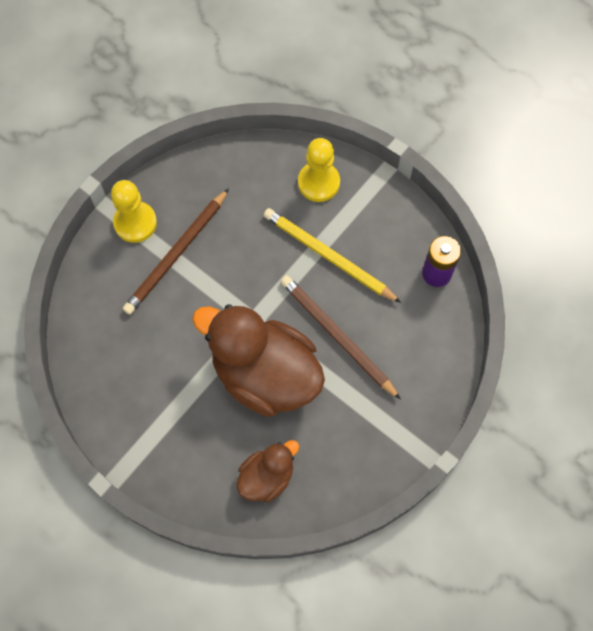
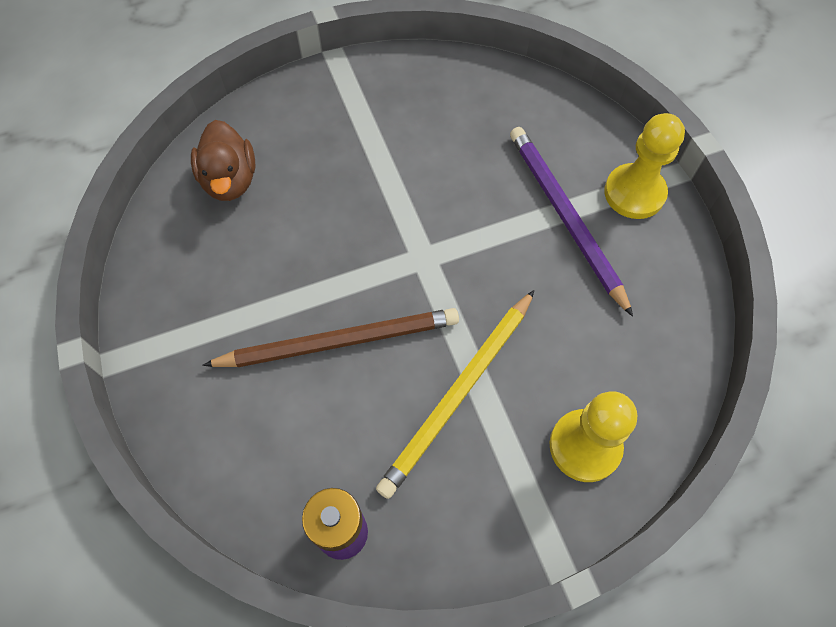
camera: 120 degrees right, 5 degrees down
brown pencil [123,188,229,315] -> purple pencil [510,127,633,317]
brown duck [192,304,325,417] -> none
yellow pencil [264,208,401,303] -> yellow pencil turned 150 degrees clockwise [376,290,535,499]

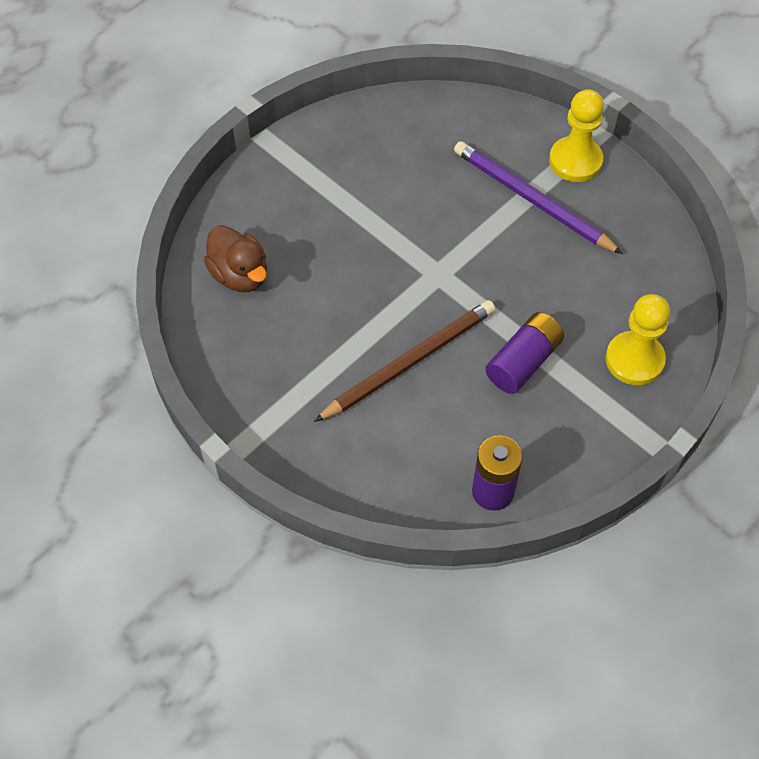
camera: 25 degrees left, 5 degrees down
yellow pencil [376,290,535,499] -> purple battery [485,312,564,394]

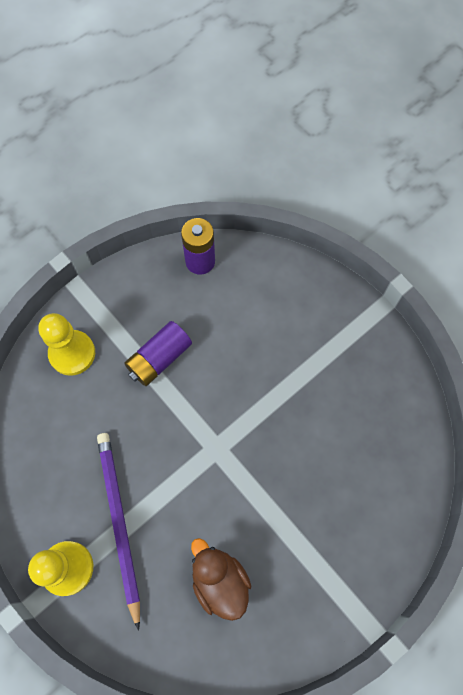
camera: 175 degrees left, 10 degrees up
brown duck [204,225,267,292] -> brown duck moved to [191,538,251,621]
brown pencil [314,300,496,422] -> none
purple pencil [454,141,623,254] -> purple pencil turned 150 degrees counterclockwise [97,433,140,631]

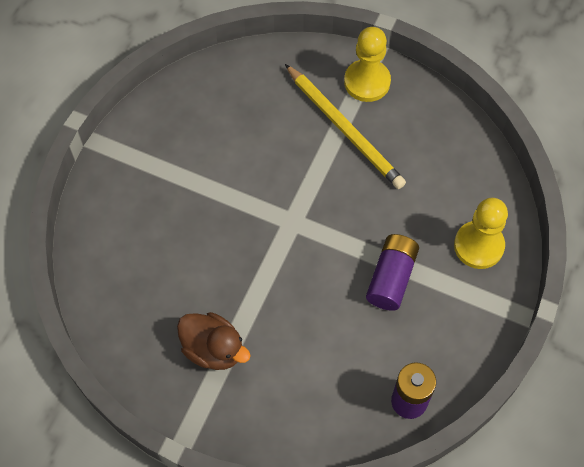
camera: 155 degrees right, 5 degrees down
purple pencil [97,433,140,631] -> yellow pencil [285,64,406,189]
brown duck [191,538,251,621] -> brown duck moved to [177,312,251,370]

